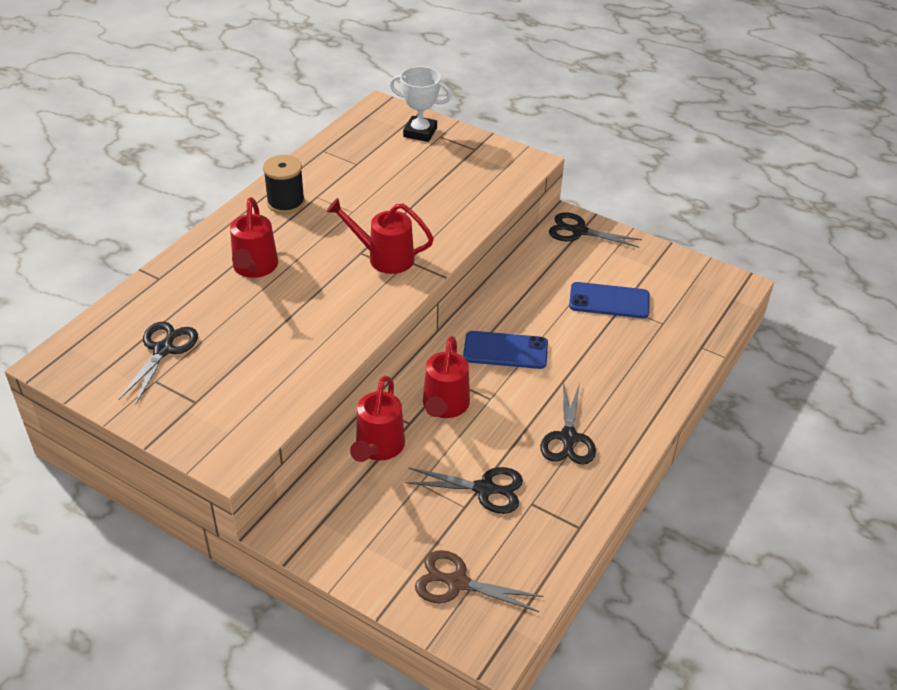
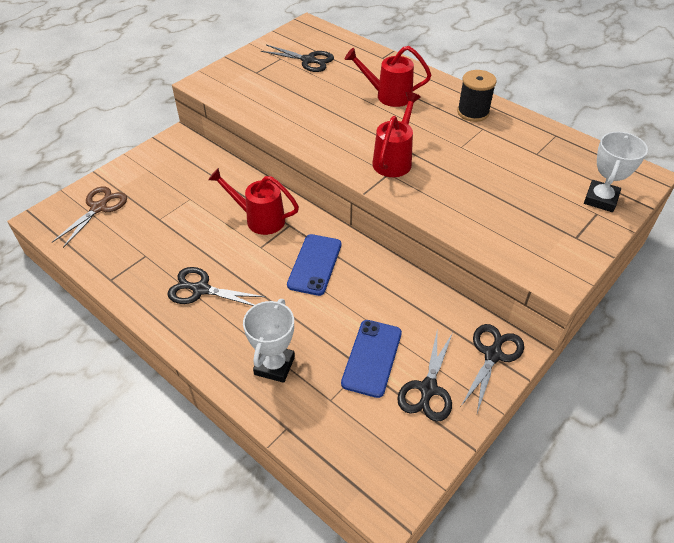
camera: 100 degrees right, 5 degrees up
red watering can [350,376,405,462] -> none
black scissors [405,467,523,514] -> black scissors moved to [397,332,453,422]
none -> white trophy [243,299,295,383]

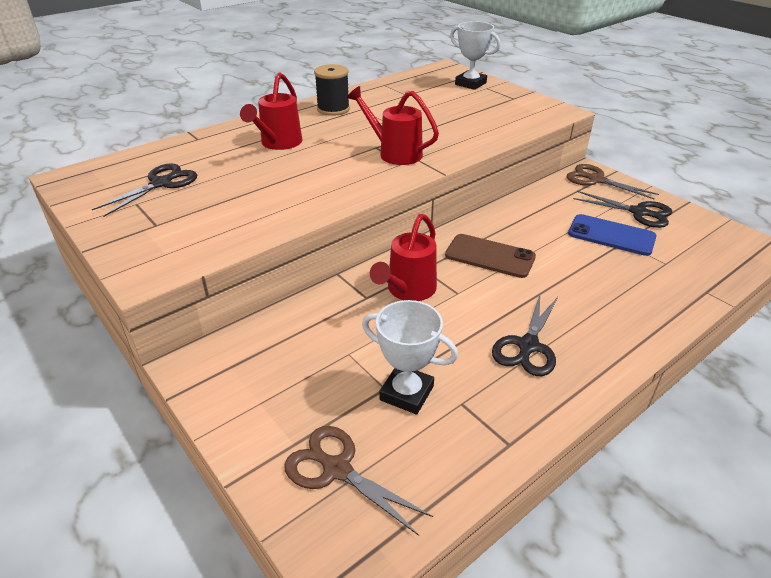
camera: 80 degrees left, 10 degrees down
white trophy [243,299,295,383] -> white trophy moved to [362,300,458,415]
blue phone [287,234,341,296] -> brown phone [445,234,536,278]
black scissors [461,324,524,413] -> brown scissors [567,164,659,200]

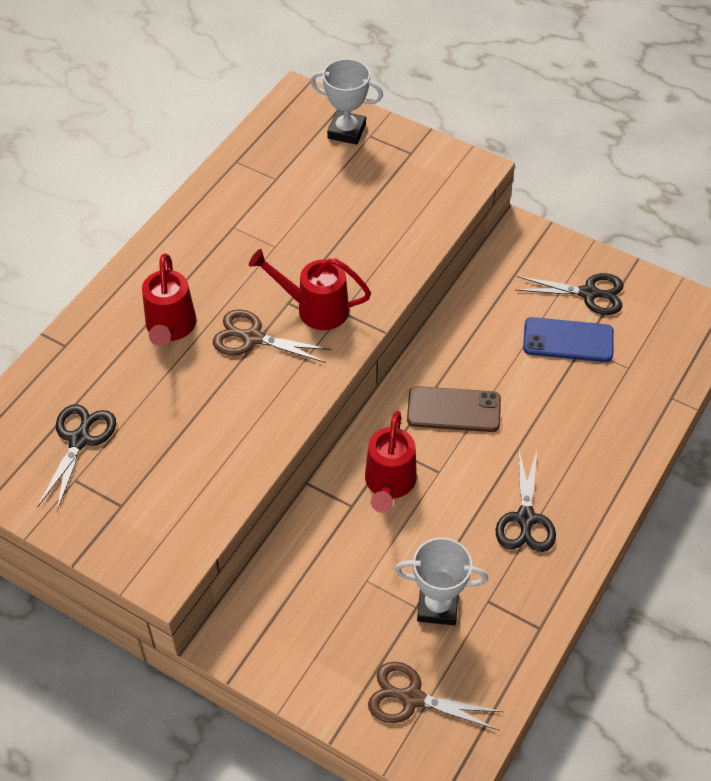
camera: 20 degrees left, 15 degrees up
black spool [314,64,350,116] -> none
brown scissors [567,164,659,200] -> brown scissors moved to [213,309,332,363]

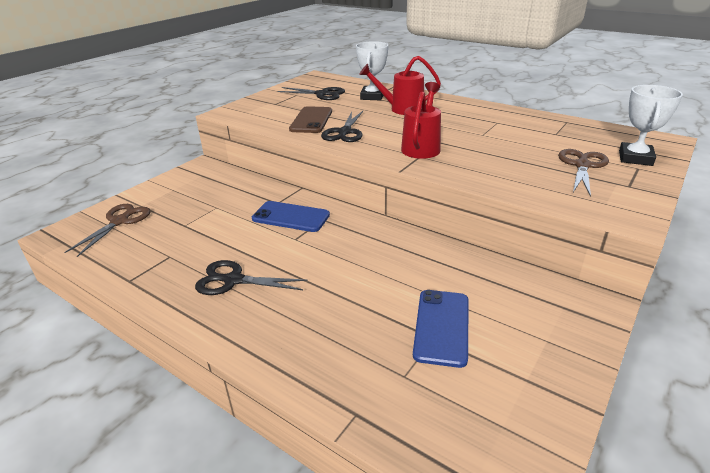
camera: 95 degrees right, 20 degrees down
brown scissors [213,309,332,363] -> brown scissors moved to [558,149,609,197]
red watering can [365,411,417,513] -> blue phone [252,201,330,232]
white trophy [395,538,488,625] -> white trophy moved to [356,41,388,100]
brown phone [407,386,501,432] -> brown phone moved to [289,106,332,133]
black scissors [515,273,624,315] -> black scissors moved to [321,111,363,142]

